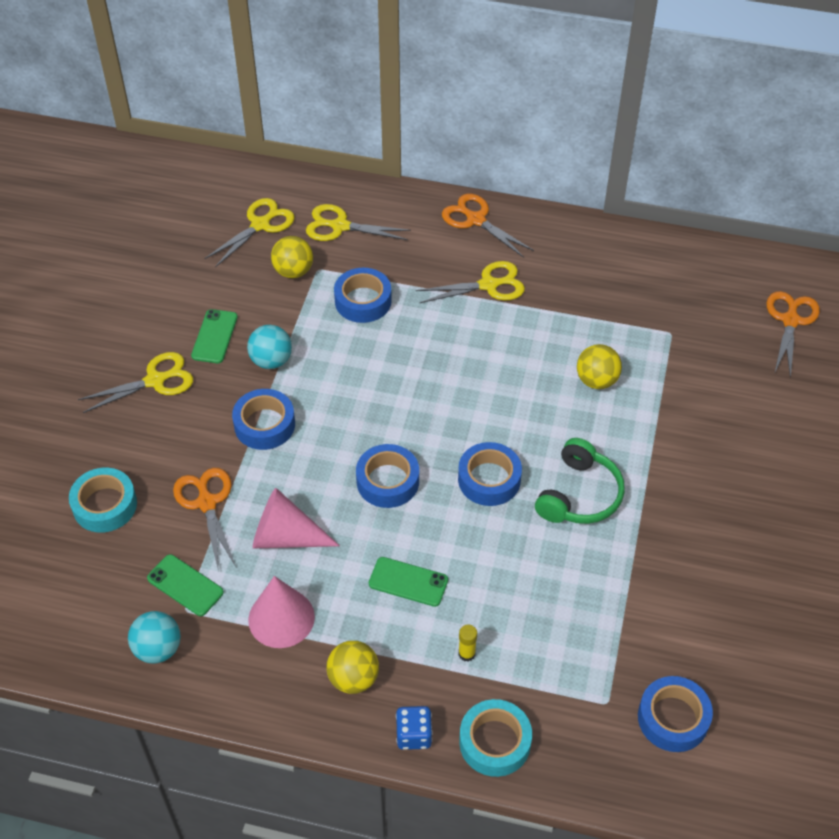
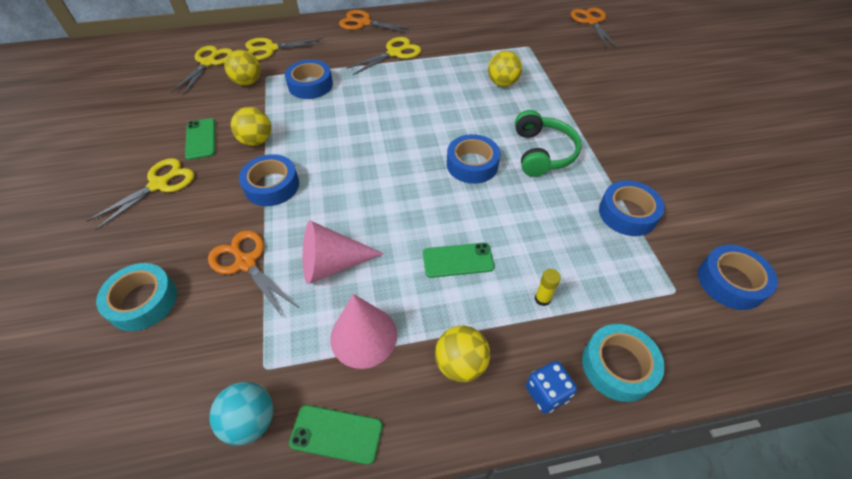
camera: 25 degrees left, 0 degrees up
green phone [147,554,224,616] -> green phone moved to [289,405,383,465]
turquoise ball [247,325,292,369] -> yellow ball [231,107,271,146]
blue tape [356,444,419,508] -> blue tape moved to [599,180,665,236]

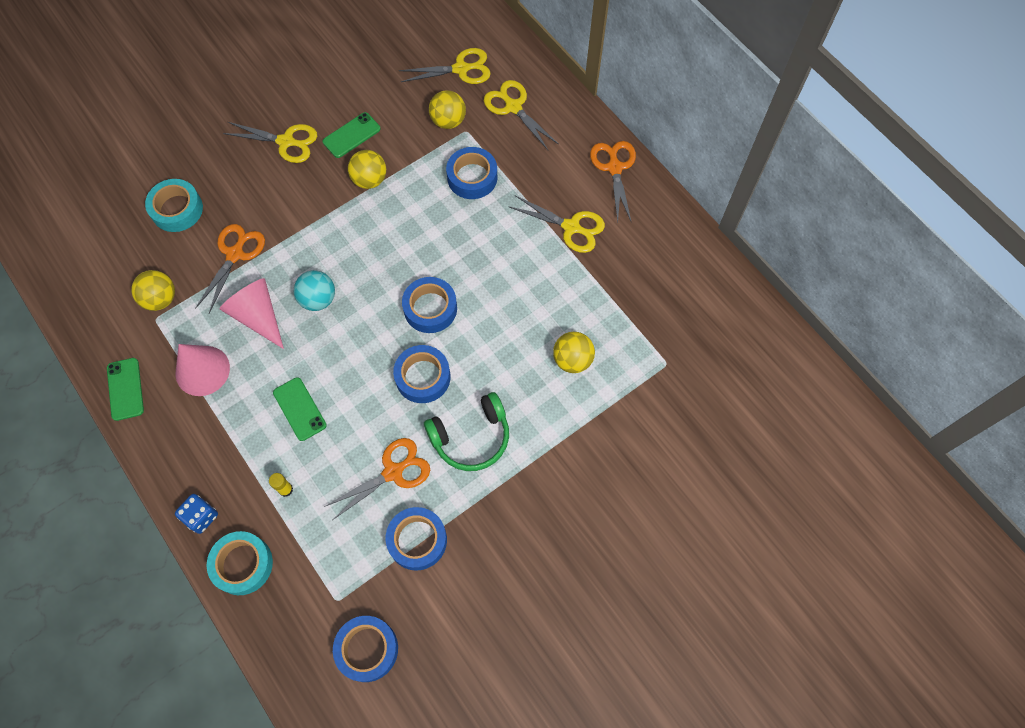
camera: 65 degrees right, 15 degrees up
turquoise ball [210,382,273,445] -> turquoise ball moved to [294,270,335,311]
blue tape [239,154,299,206] -> blue tape moved to [402,277,457,333]
yellow ball [435,326,490,382] -> yellow ball moved to [131,270,175,311]
orange scissors [571,7,617,48] -> orange scissors moved to [324,438,430,520]

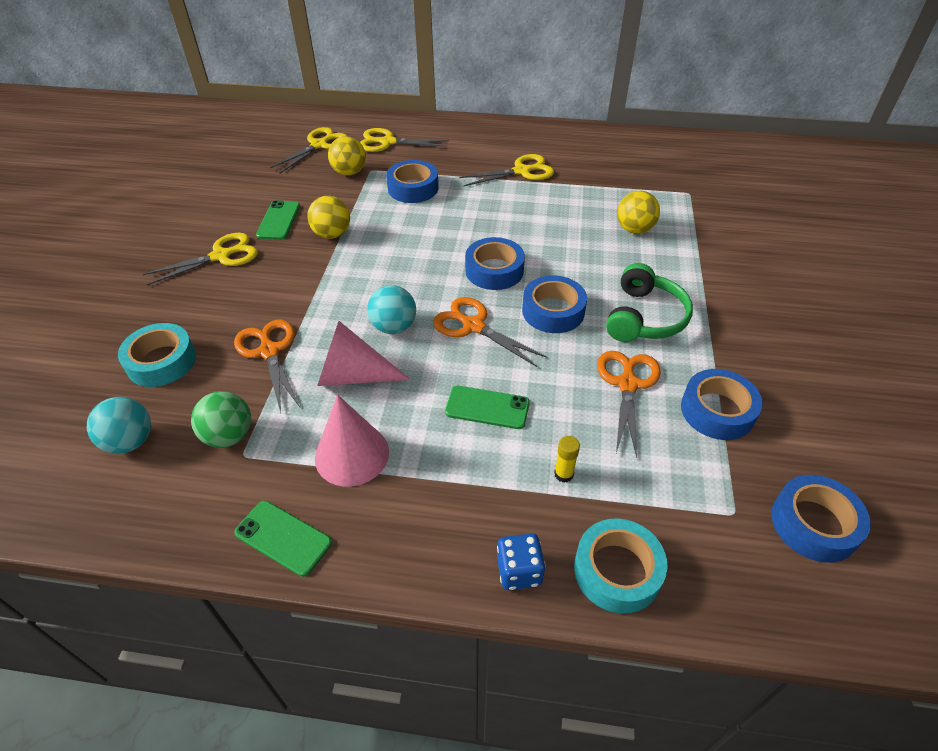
camera: 45 degrees left, 20 degrees down
yellow ball [131,270,175,311] -> green ball [191,391,251,448]
orange scissors [590,141,636,223] -> orange scissors moved to [433,297,547,367]
none -> turquoise ball [87,397,151,454]

